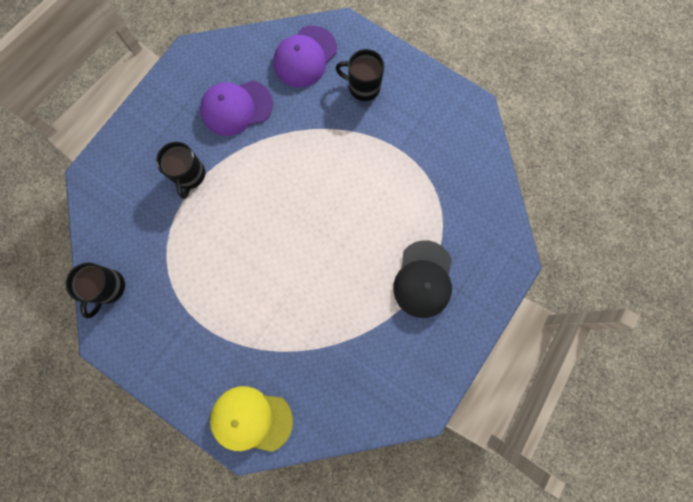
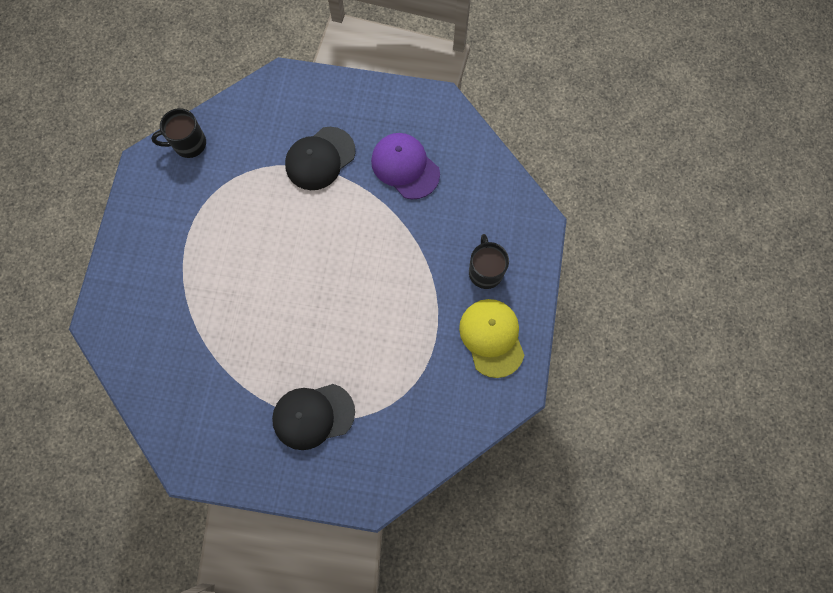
camera: 65 degrees right, 5 degrees down
black mug [156,142,205,199] -> black cap [285,127,355,190]
yellow cap [210,386,293,452] -> yellow cap moved to [459,299,524,378]
purple cap [273,26,337,88] -> none

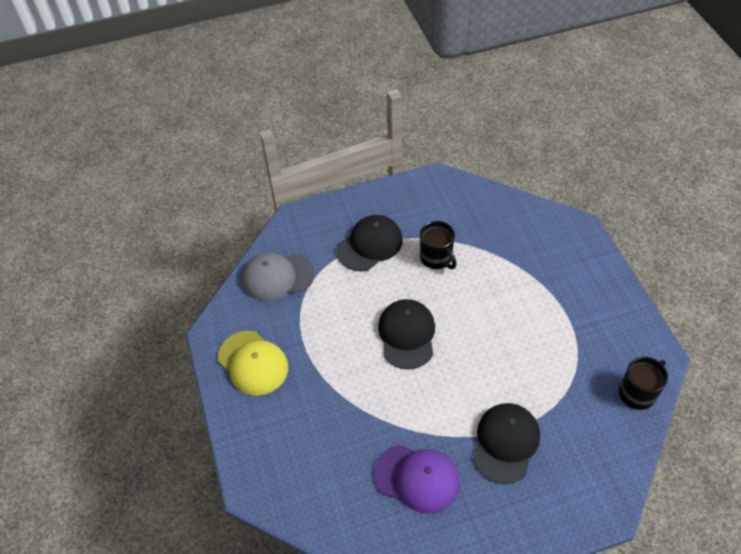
camera: 155 degrees right, 20 degrees down
black mug [469,234,509,289] -> black mug moved to [420,221,457,269]
none -> grey cap [242,252,315,301]
none -> black cap [378,299,435,369]

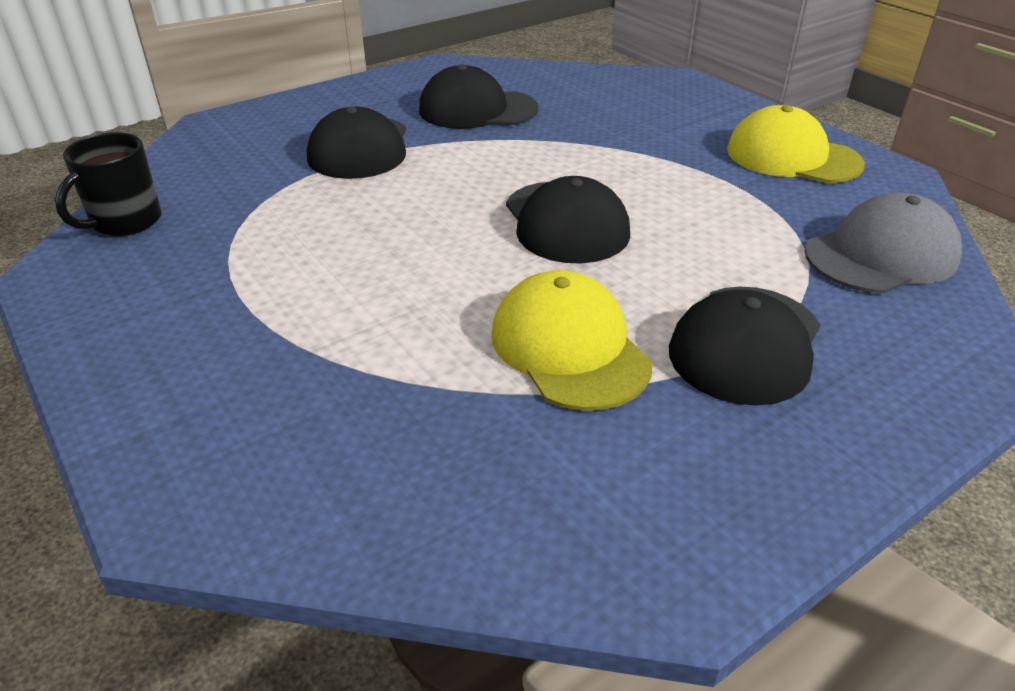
camera: 160 degrees right, 15 degrees down
purple cap [374,445,460,514] -> black cap [419,64,539,129]
black mug [420,221,457,269] -> yellow cap [492,270,653,411]

